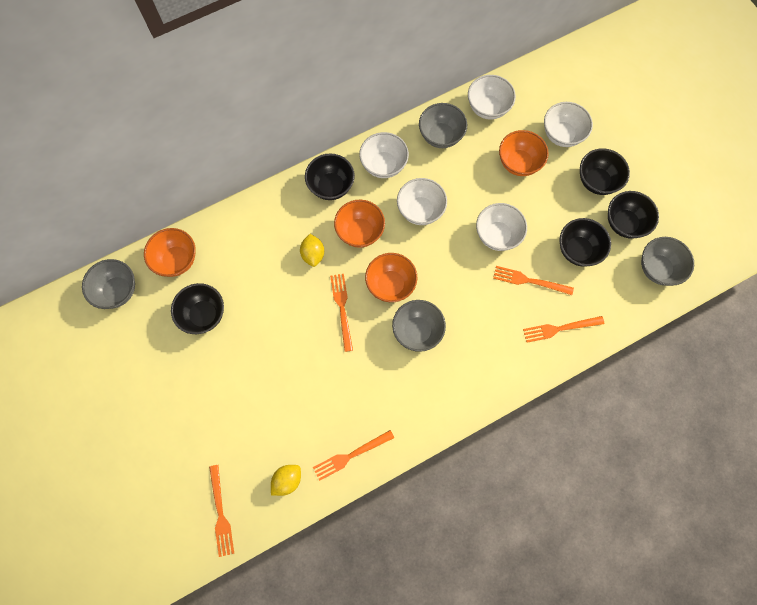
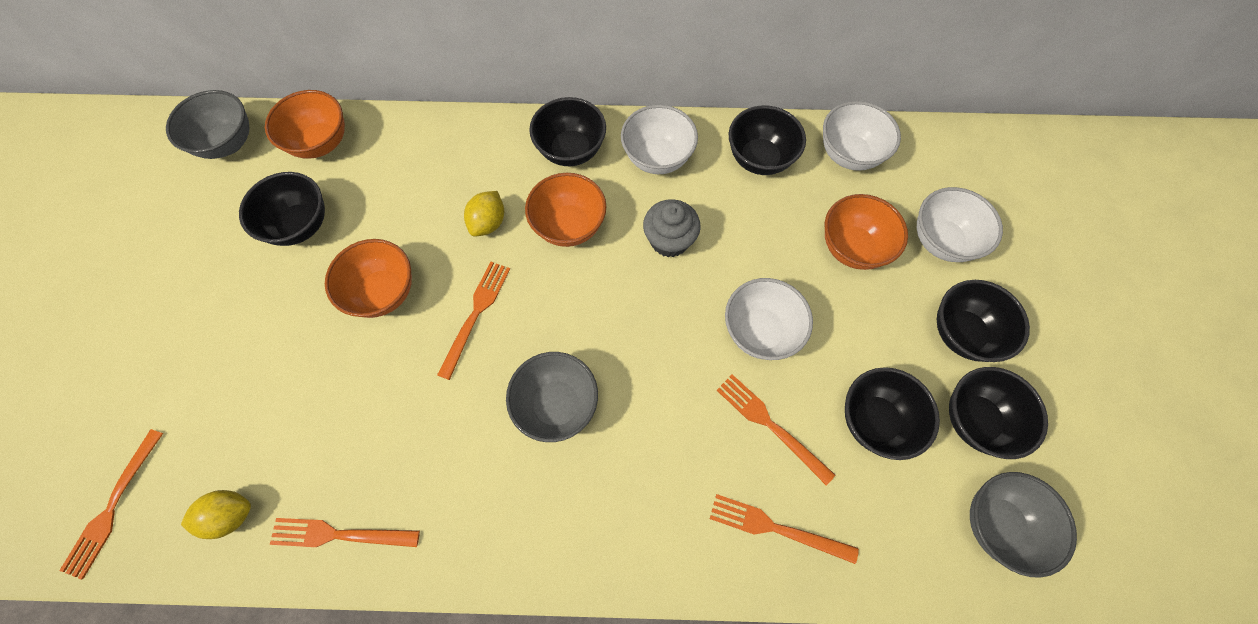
camera: 30 degrees right, 5 degrees down
orange bowl [365,253,417,302] -> orange bowl moved to [325,239,412,318]
white bowl [397,178,447,225] -> grey cupcake [643,199,701,257]
grey bowl [419,103,467,148] -> black bowl [729,106,806,175]

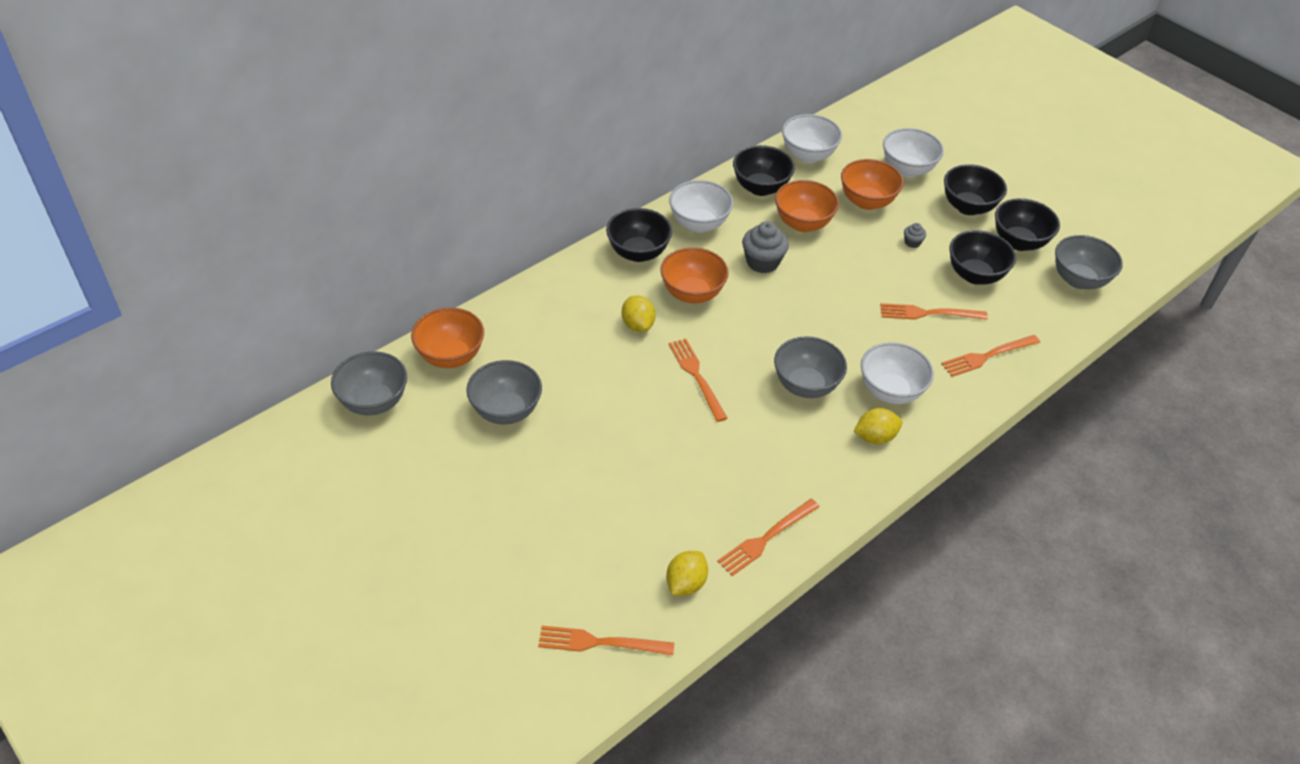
camera: 45 degrees left, 20 degrees down
orange fork [59,429,163,579] -> orange fork turned 120 degrees clockwise [538,626,674,655]
black bowl [239,172,325,246] -> grey bowl [466,360,542,424]
orange bowl [325,239,412,318] -> orange bowl moved to [775,180,839,232]
white bowl [725,278,813,360] -> white bowl moved to [861,342,934,404]
none -> yellow lemon [854,408,902,444]
none -> grey cupcake [904,223,926,248]

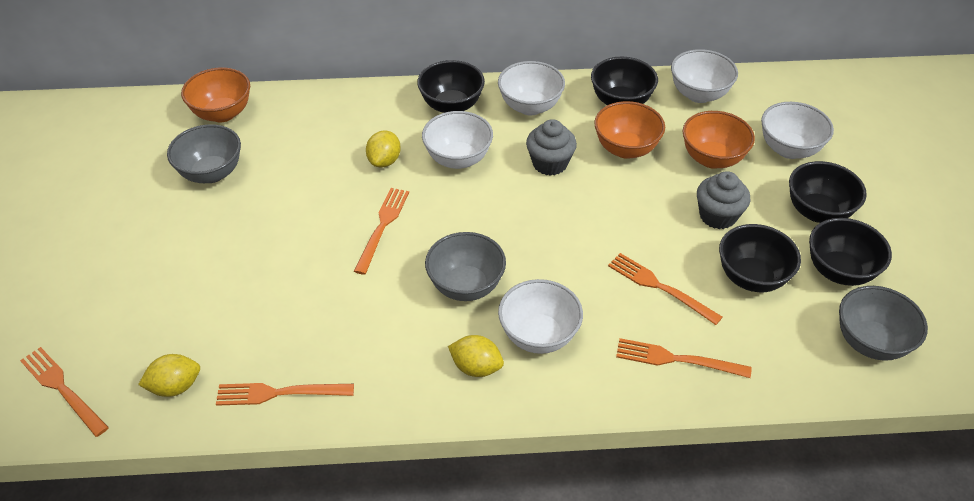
camera: 40 degrees right, 0 degrees up
grey bowl [331,351,407,415] -> none
orange bowl [660,247,729,303] -> white bowl [422,111,493,169]
grey cupcake [904,223,926,248] -> grey cupcake [697,171,751,229], size x2.01

